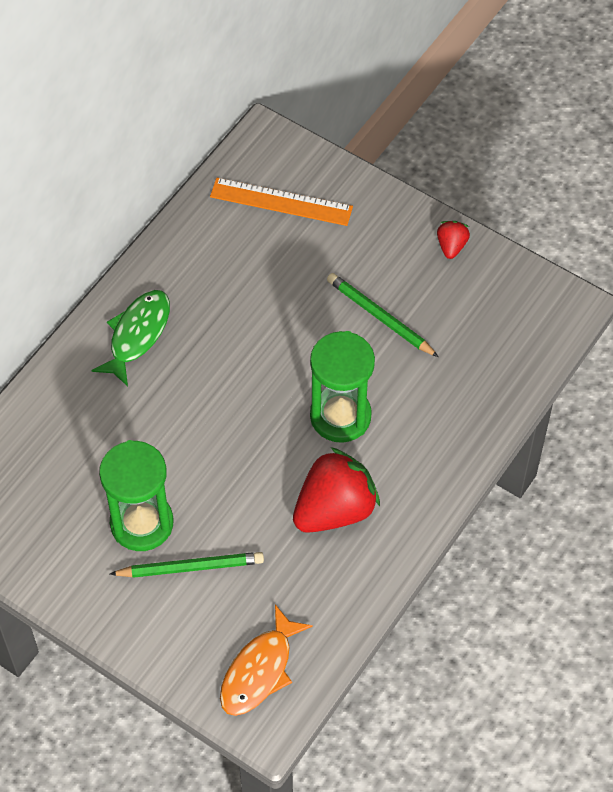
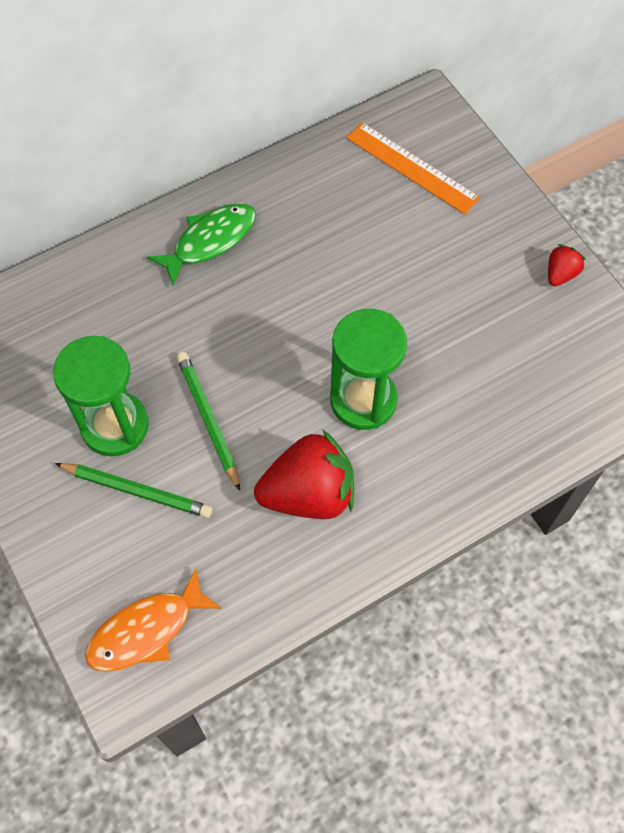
camera: 25 degrees right, 5 degrees up
green pencil [327,273,439,357] -> green pencil moved to [177,352,240,491]

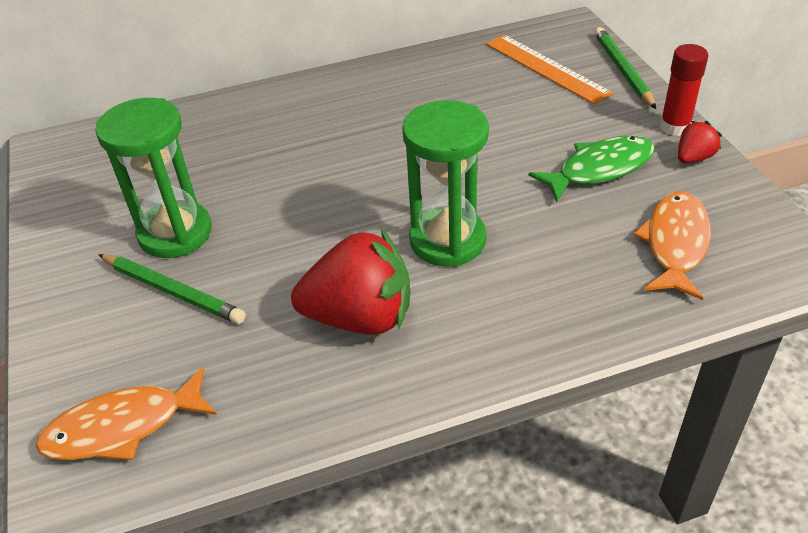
camera: 15 degrees right, 20 degrees down
green fish [147,203,256,285] -> green fish moved to [528,135,655,202]
green pencil [177,352,240,491] -> green pencil moved to [594,27,656,109]
none -> orange fish [633,191,711,300]
none -> red glue stick [660,44,709,136]

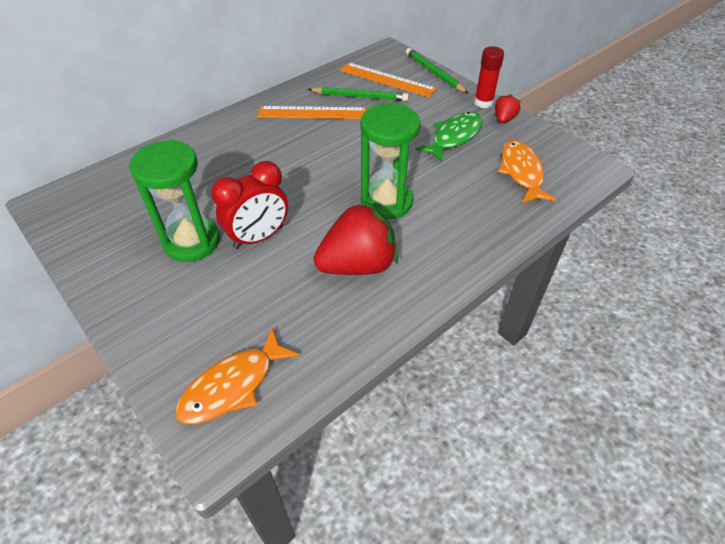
camera: 25 degrees left, 5 degrees up
green pencil [98,254,246,324] -> green pencil moved to [308,87,409,101]
none -> red clock [211,161,288,249]
none -> orange ruler [257,106,367,119]

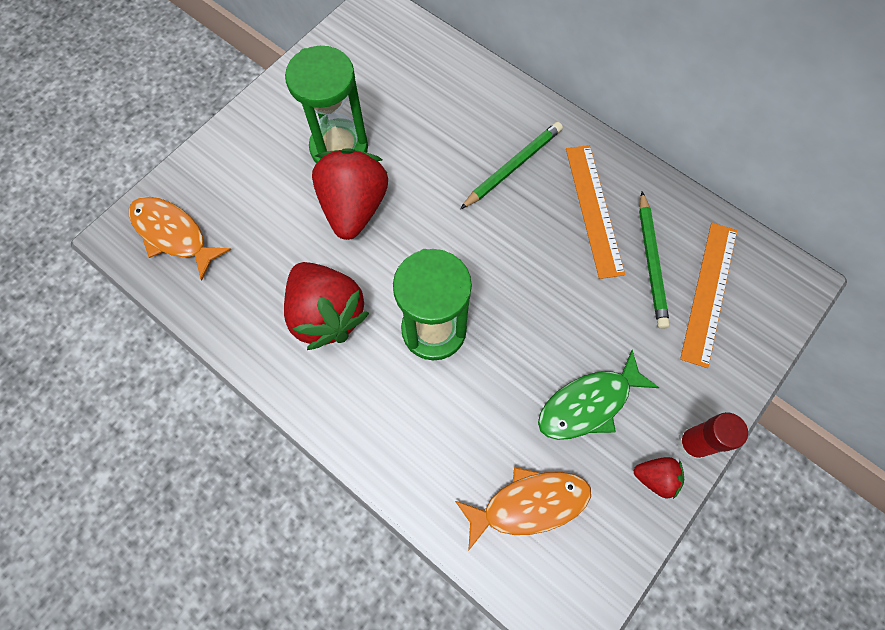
camera: 80 degrees right, 20 degrees up
red clock [211,161,288,249] -> red strawberry [312,148,388,240]
green pencil [406,48,469,94] -> green pencil moved to [460,122,563,209]
green fish [416,112,483,162] -> green fish turned 120 degrees clockwise [538,350,659,440]

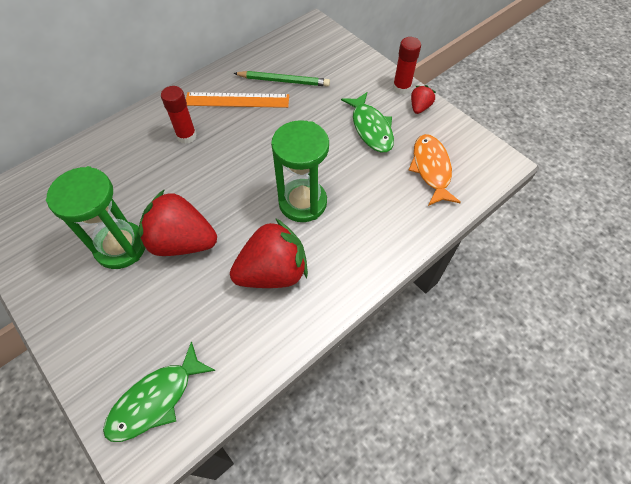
camera: 80 degrees left, 10 degrees down
orange fish [129,197,231,281] -> green fish [103,341,216,442]
green pencil [460,122,563,209] -> red glue stick [161,86,197,144]
orange ruler [680,223,737,368] -> none

